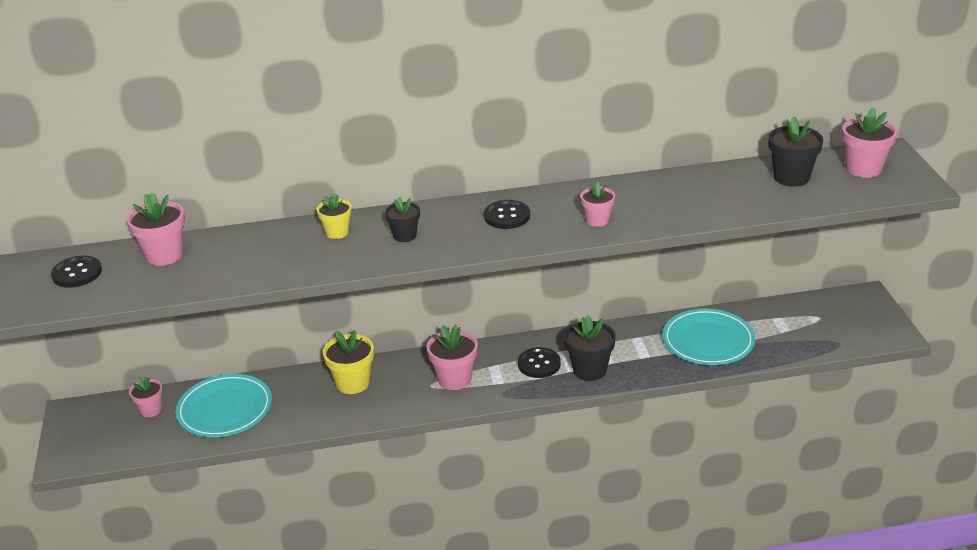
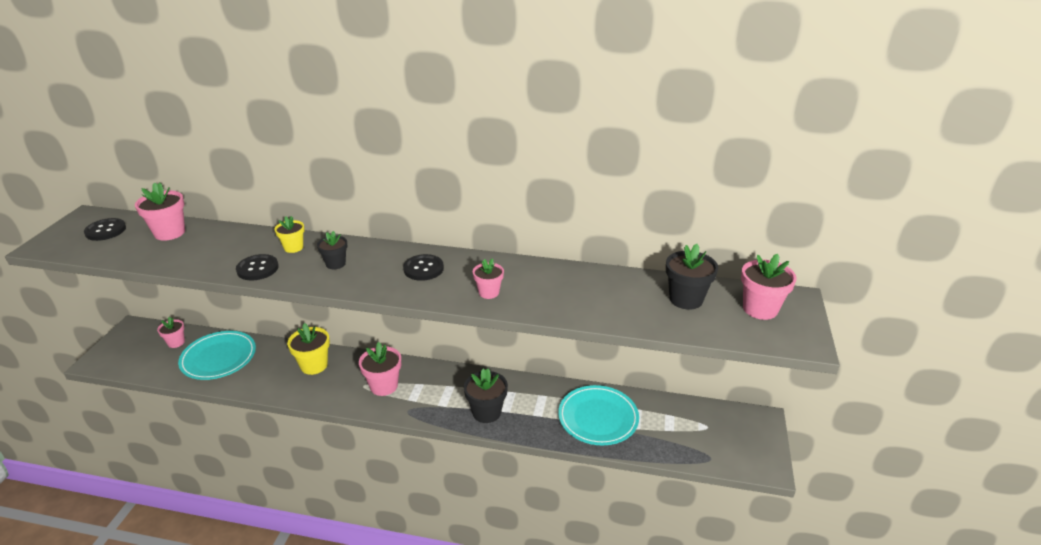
camera: 20 degrees right, 0 degrees up
black button [518,347,561,378] -> black button moved to [236,254,279,280]

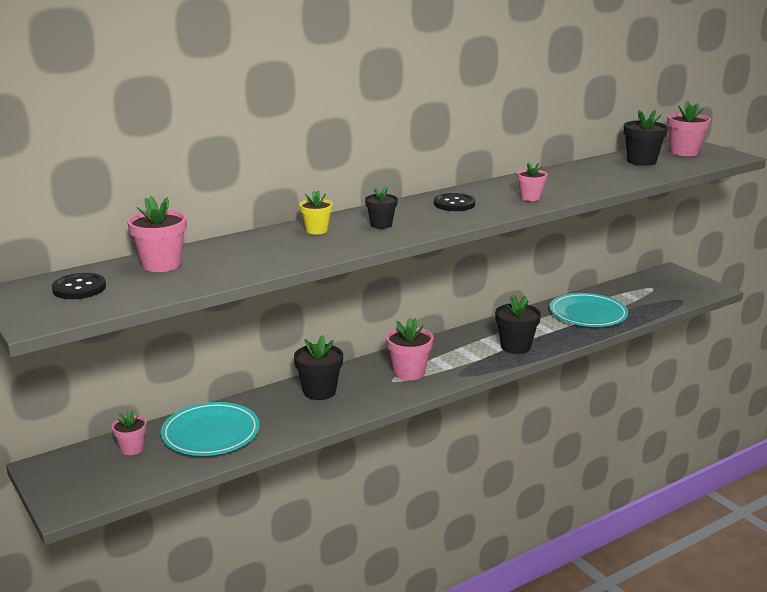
camera: 45 degrees left, 10 degrees down
black button [236,254,279,280] -> none
yellow flower pot [287,323,330,375] -> black flower pot [294,335,343,400]

